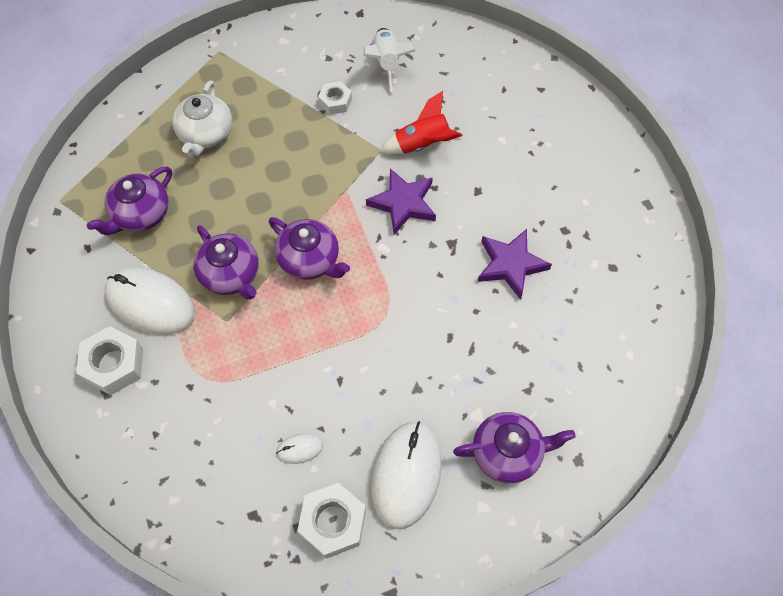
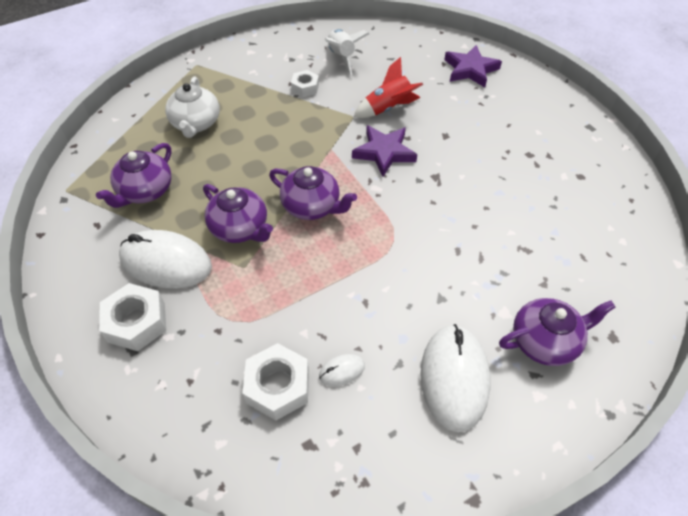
camera: 10 degrees left, 10 degrees down
white nut [297,483,366,559] -> white nut moved to [242,343,309,420]
purple star [478,229,552,300] -> purple star moved to [444,45,502,87]

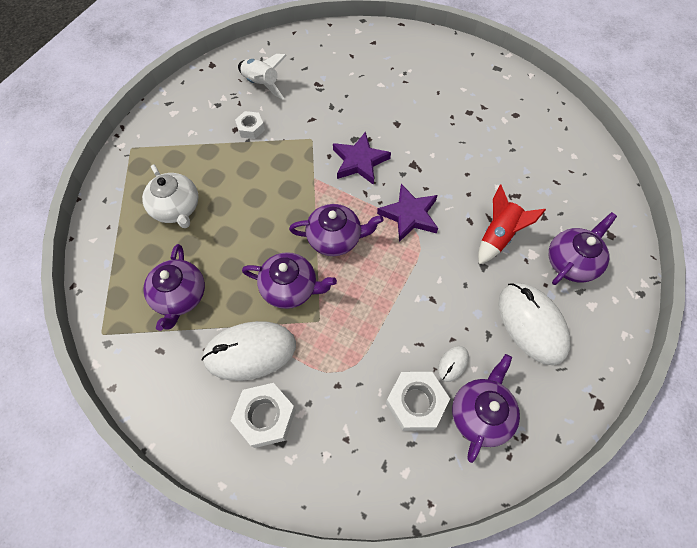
camera: 30 degrees left, 10 degrees up
red rocket [354,57,423,118] -> red rocket moved to [478,185,546,264]
purple star [444,45,502,87] -> purple star moved to [377,184,438,242]
none -> purple teapot [452,354,520,463]

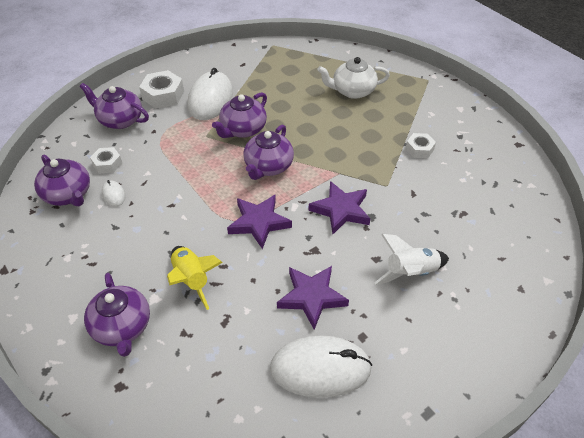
camera: 115 degrees right, 15 degrees down
purple teapot [143,244,205,331] -> purple teapot moved to [80,83,149,129]
white rocket [238,54,287,100] -> white rocket moved to [374,234,449,285]
white nut [386,372,450,431] -> white nut [90,147,122,174], size x0.61
red rocket [478,185,546,264] -> yellow rocket [167,246,223,310]
white mouse [498,283,571,365] -> white mouse moved to [270,335,372,398]
none -> purple star [277,266,349,330]

